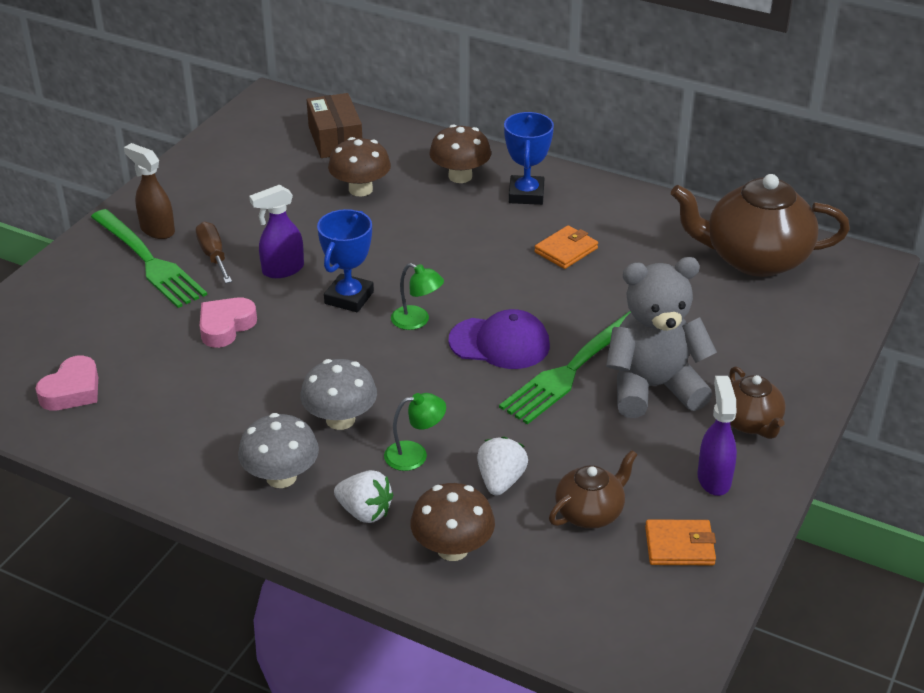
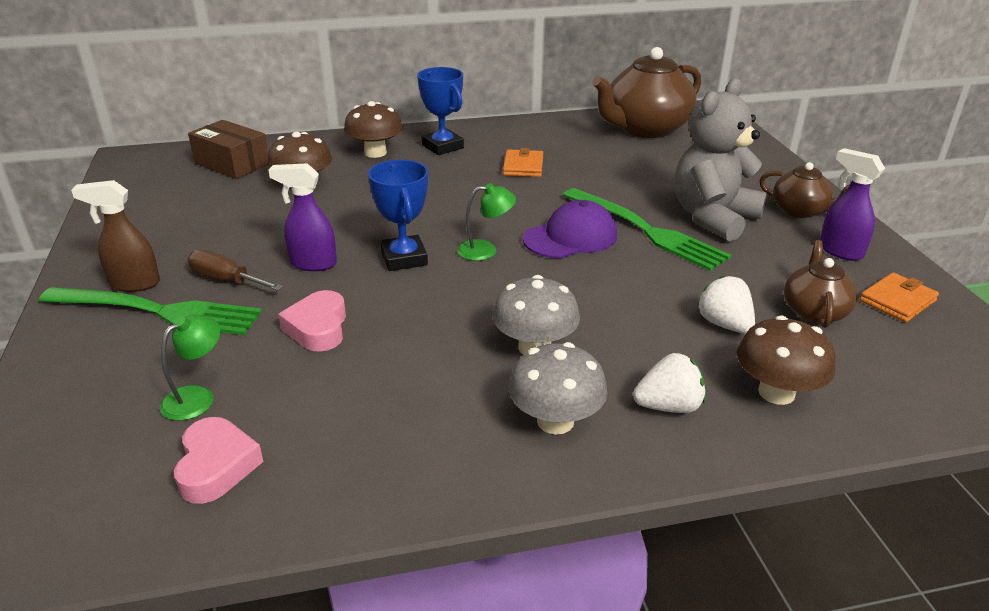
camera: 40 degrees left, 5 degrees down
purple spray bottle [249,185,304,278] -> purple spray bottle turned 75 degrees clockwise [268,163,337,271]
green lamp [384,393,446,471] -> green lamp moved to [160,314,220,421]
green fork [499,311,631,425] -> green fork turned 45 degrees counterclockwise [563,188,731,271]

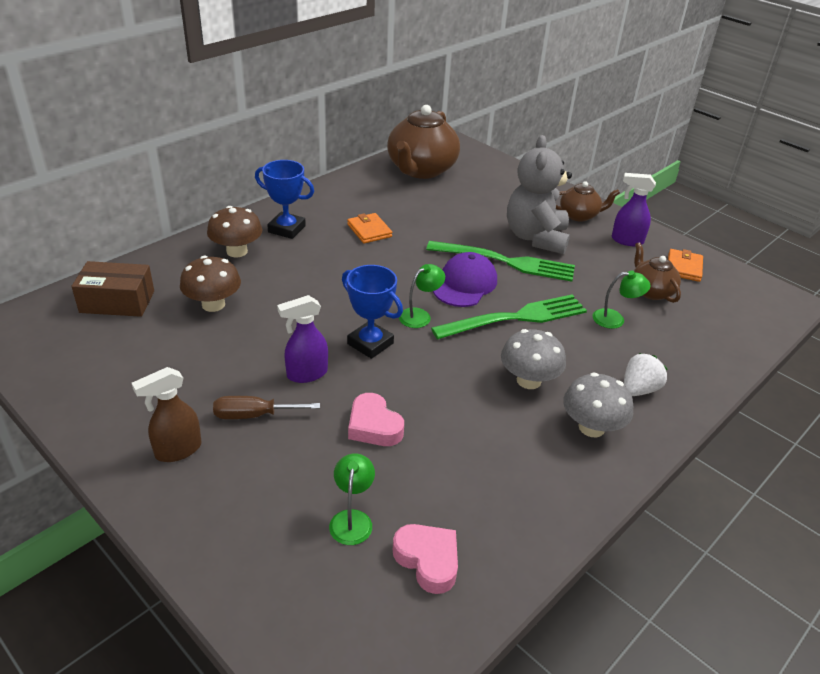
camera: 35 degrees left, 5 degrees up
green fork [39,287,262,335] -> green fork moved to [431,294,587,339]
white strawberry [697,275,755,333] -> green lamp [593,270,651,329]
brown mushroom [737,315,836,405] -> none

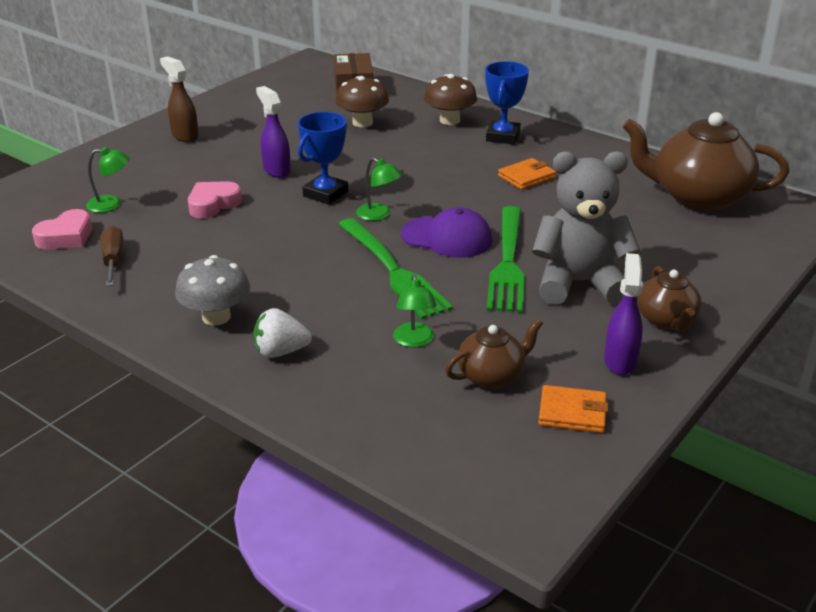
camera: 85 degrees right, 5 degrees down
brown screwdriver [213,396,320,419] -> brown screwdriver moved to [101,226,124,286]
grey mushroom [501,329,566,389] -> none
white strawberry [624,353,668,396] -> white strawberry turned 135 degrees clockwise [253,308,312,358]

